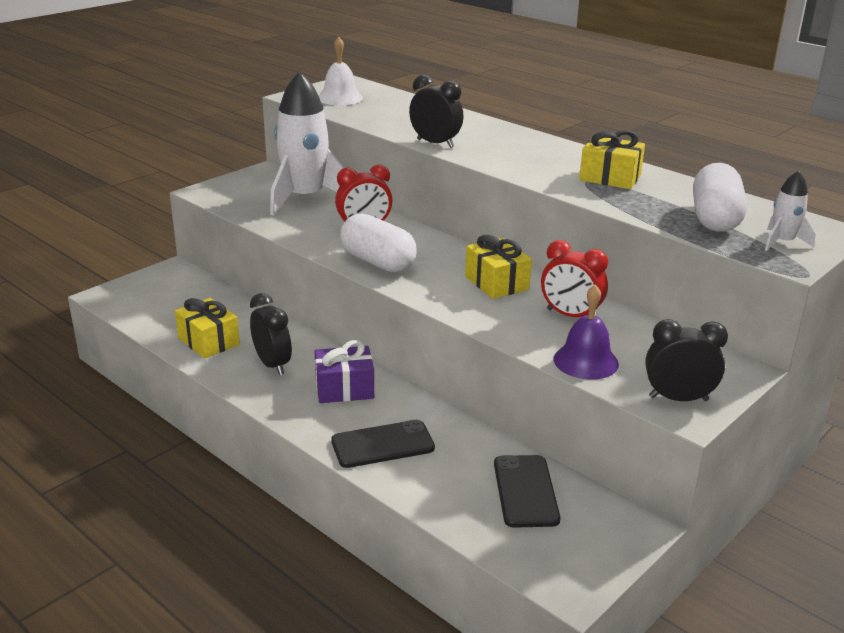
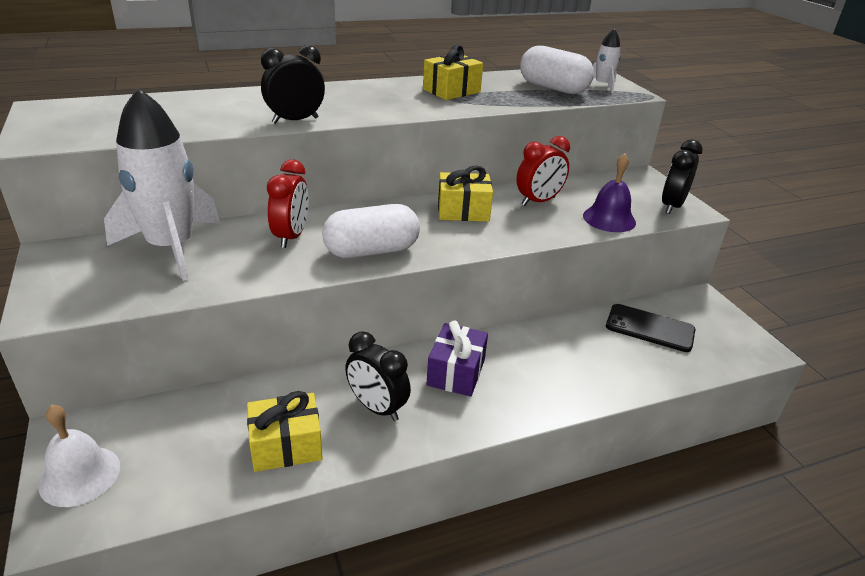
camera: 65 degrees left, 5 degrees up
black clock [250,293,292,375] -> black clock turned 135 degrees counterclockwise [345,331,411,421]
white bell [319,36,363,105] -> white bell moved to [38,405,120,507]
black phone [331,420,435,468] -> none

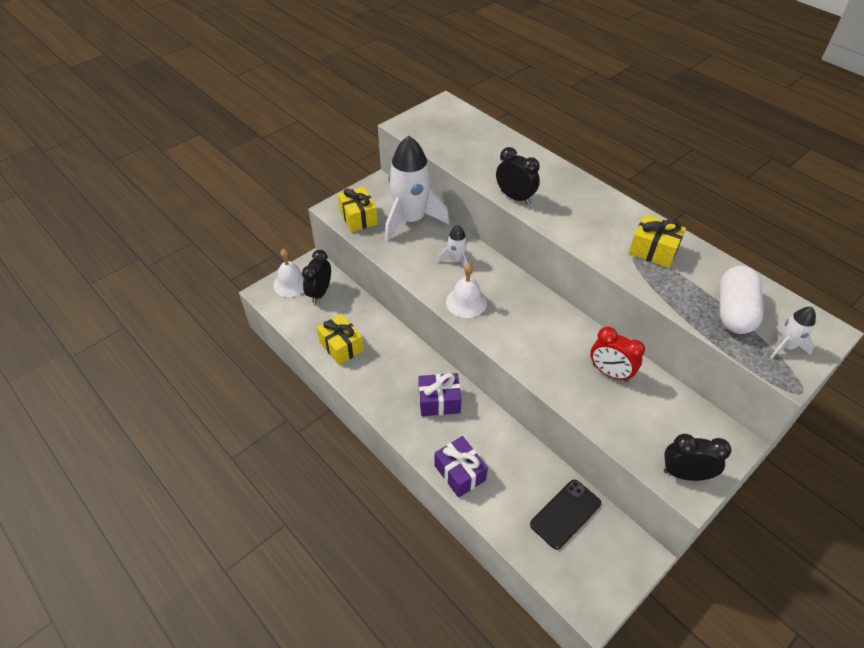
camera: 70 degrees right, 15 degrees up
red clock [267,160,309,248] -> white rocket [438,225,467,266]
white capsule [322,204,420,258] -> white bell [446,263,487,318]
black clock [345,331,411,421] -> black clock moved to [302,250,331,303]
yellow gift [438,165,493,222] -> yellow gift moved to [338,187,378,232]
purple bell [583,153,636,232] -> none
black phone [606,304,696,352] -> black phone turned 45 degrees clockwise [530,480,601,550]
none -> purple gift [435,436,488,498]

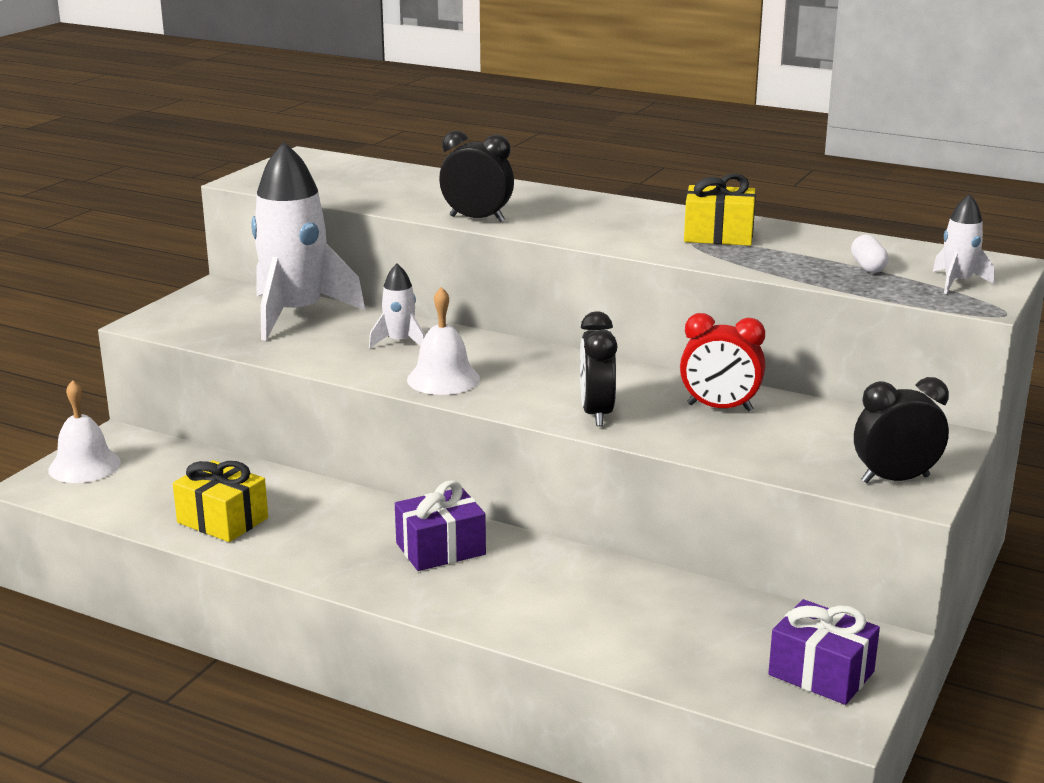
camera: 20 degrees left, 25 degrees down
black clock [302,250,331,303] -> black clock moved to [580,311,618,426]
yellow gift [338,187,378,232] -> none
purple gift [435,436,488,498] -> purple gift moved to [768,599,880,705]
black phone [530,480,601,550] -> none
white capsule [720,266,764,334] -> white capsule [851,234,889,273], size x0.47

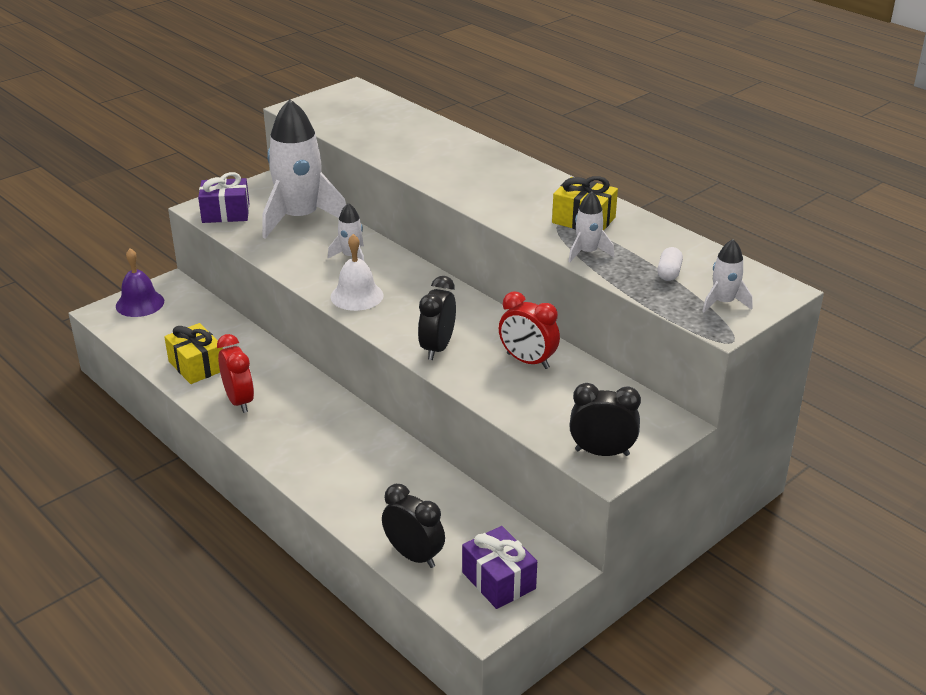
camera: 20 degrees right, 10 degrees up
white bell [48,380,121,483] -> purple bell [116,248,164,317]
purple gift [395,480,486,571] -> purple gift moved to [198,172,249,223]
black clock [439,131,514,222] -> black clock moved to [382,484,445,568]
none -> red clock [217,334,254,413]
none -> white rocket [568,191,614,262]

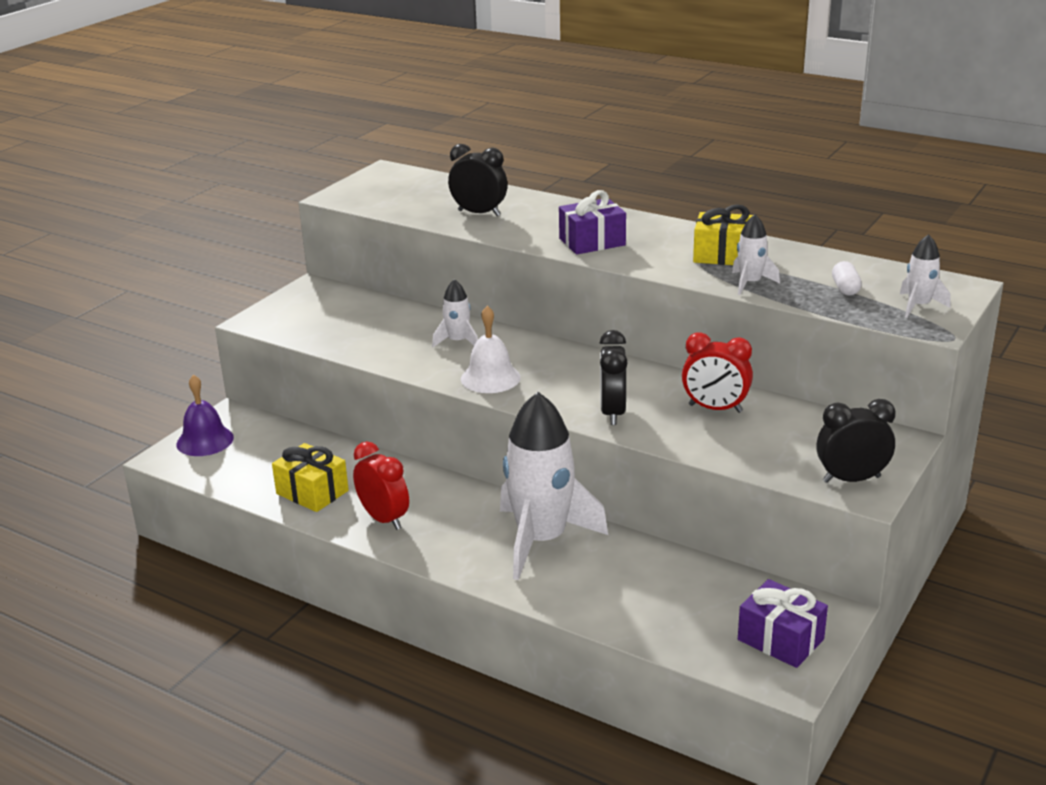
camera: 15 degrees left, 5 degrees down
purple gift [198,172,249,223] -> purple gift moved to [559,190,626,255]
white rocket [262,99,346,239] -> white rocket moved to [500,392,608,580]
black clock [382,484,445,568] -> black clock moved to [448,144,507,216]

